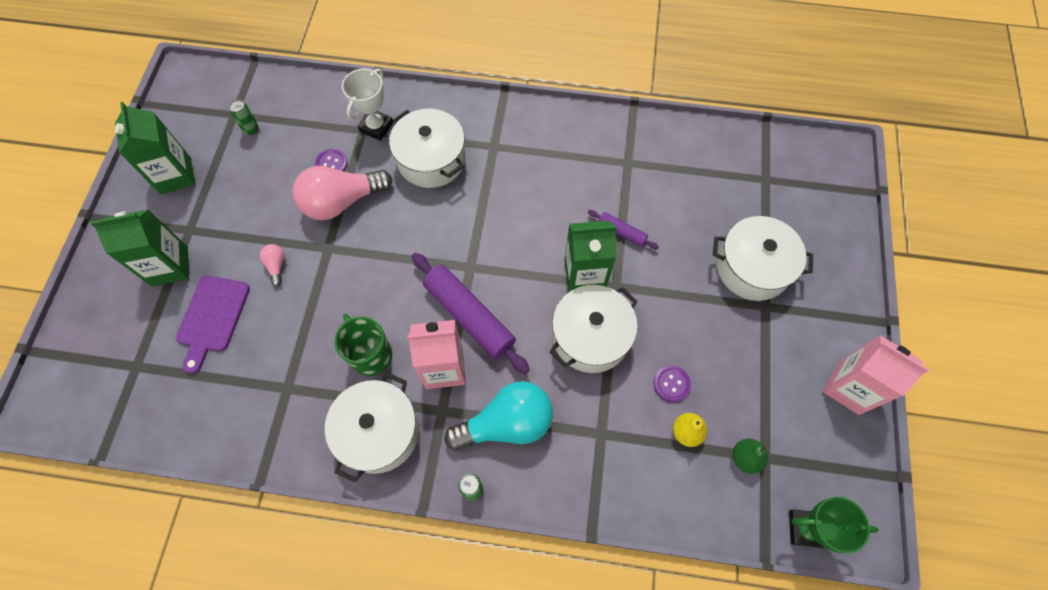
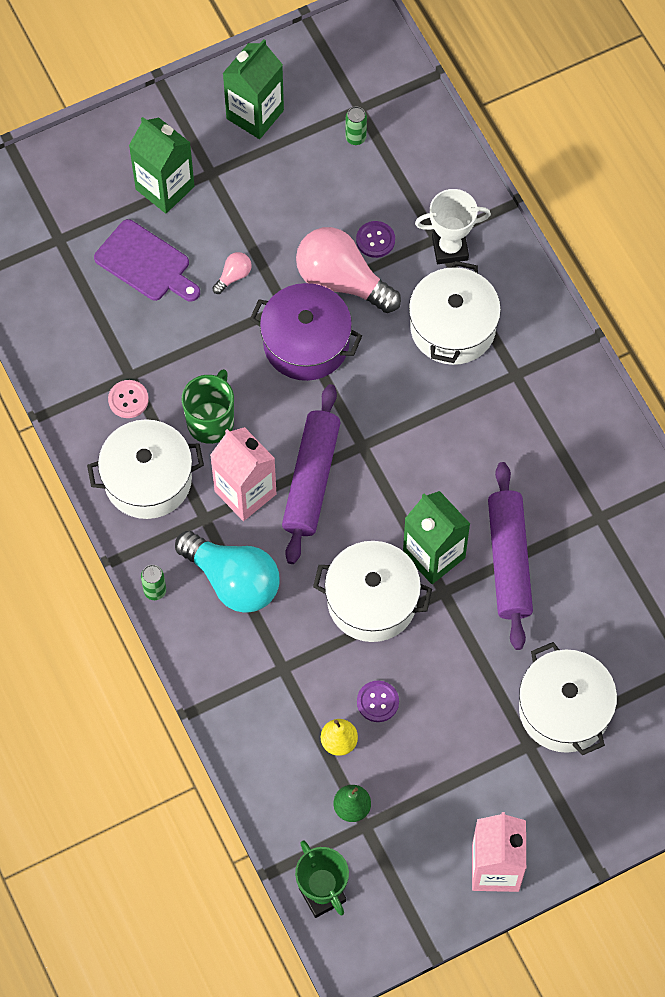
camera: 55 degrees right, 0 degrees up
purple cutting board [176,276,250,374] -> purple cutting board turned 120 degrees counterclockwise [94,219,200,302]
purple rolling pin [588,210,659,249] -> purple rolling pin [488,462,533,650], size x2.03
none -> pink button [108,380,149,418]
none -> purple pot [250,283,362,381]

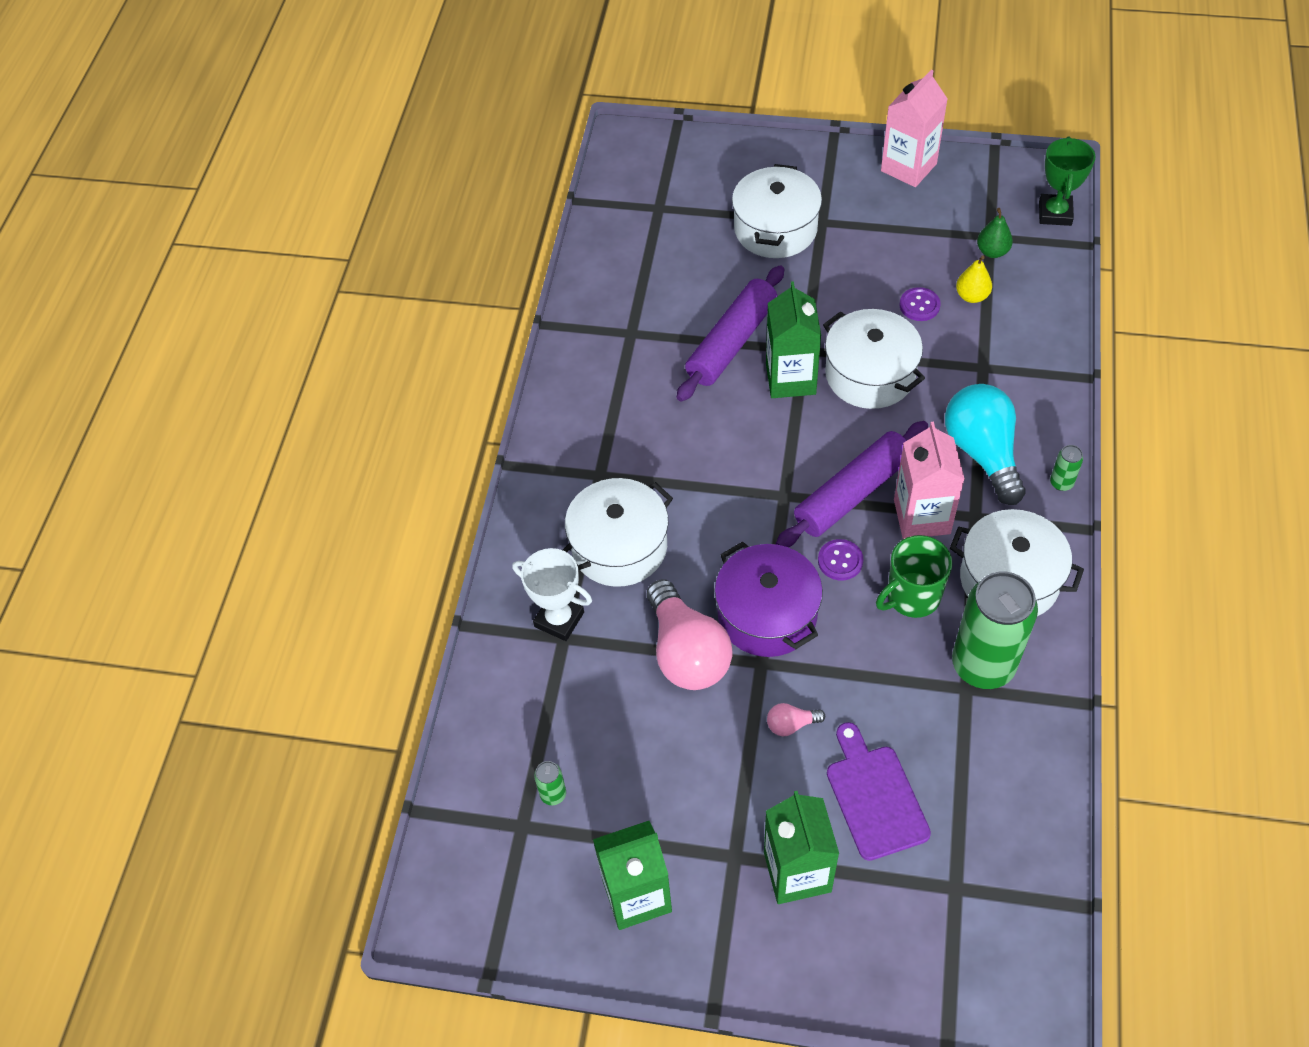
camera: 140 degrees left, 10 degrees down
pink button [108,380,149,418] -> green can [952,572,1038,689]
purple button [356,221,395,258] -> purple button moved to [818,539,863,580]

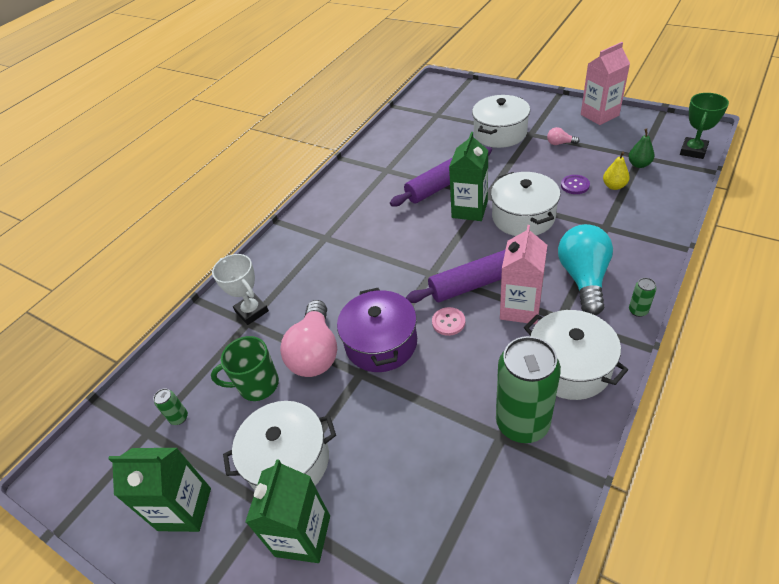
camera: 25 degrees right, 10 degrees down
white pot [563,478,673,587] -> white pot moved to [223,401,336,490]
pink light bulb [767,703,825,736] -> pink light bulb moved to [547,127,579,145]
purple button [818,539,863,580] -> pink button [432,307,465,336]
purple cutting board [827,722,931,861] -> none
green mug [876,535,952,618] -> green mug moved to [211,336,279,401]

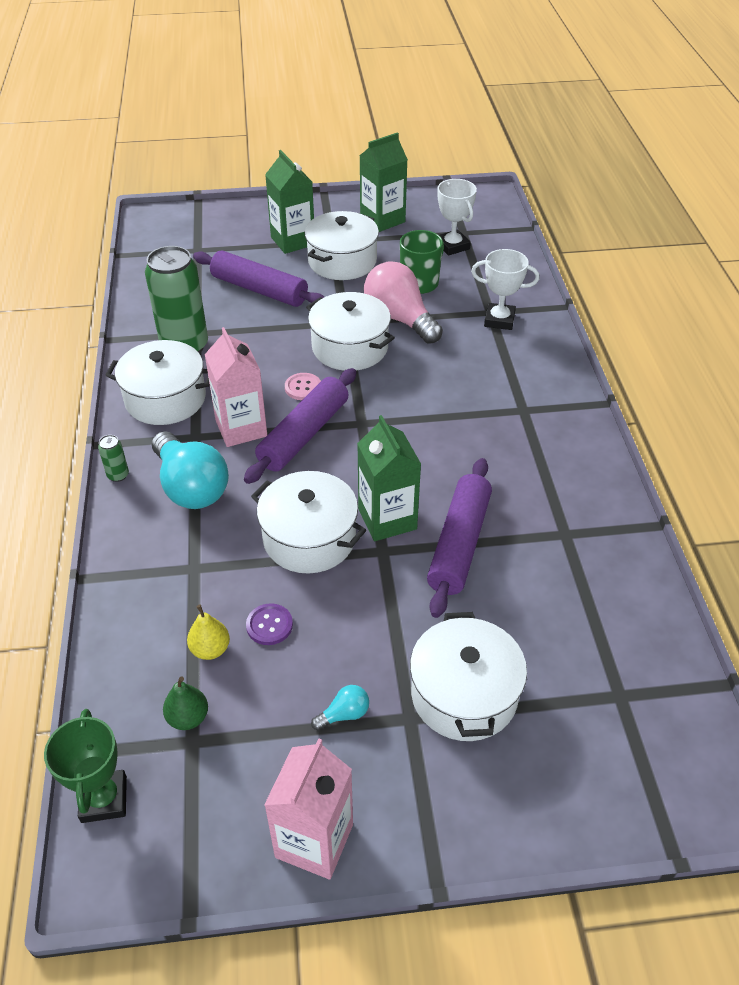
camera: 135 degrees right, 0 degrees up
green can [153,388,188,425] -> white trophy [437,179,477,256]
purple pot [337,288,417,372] -> white pot [306,292,395,371]
pink light bulb [547,127,579,145] -> turquoise light bulb [311,685,369,731]
none -> purple rolling pin [193,250,324,307]

